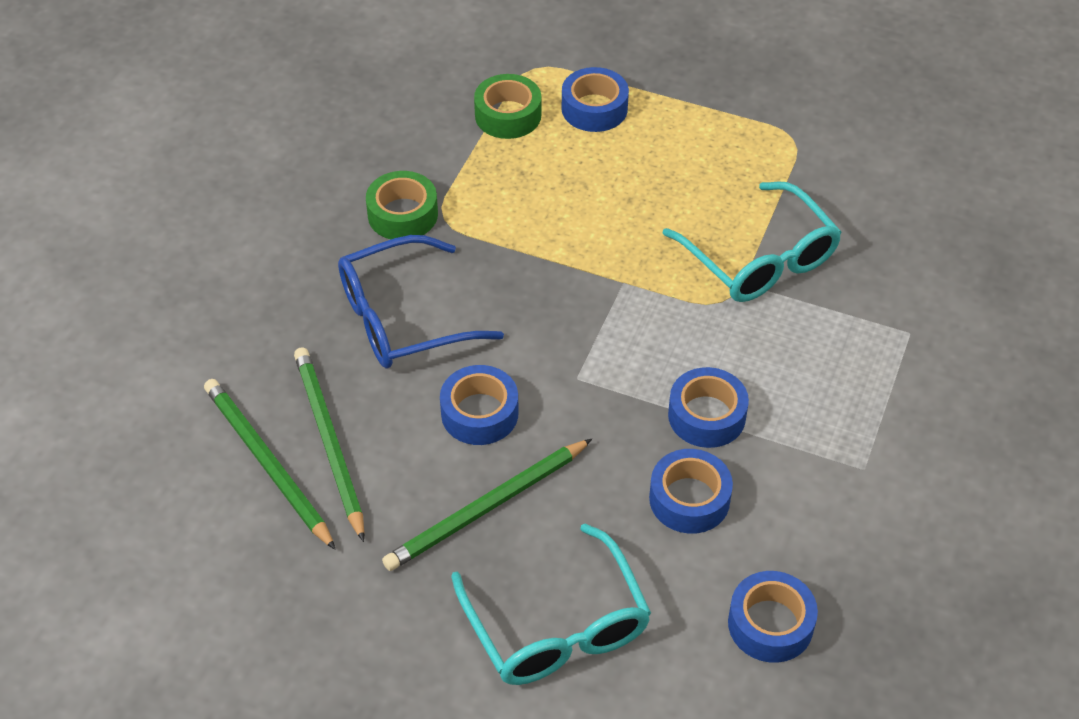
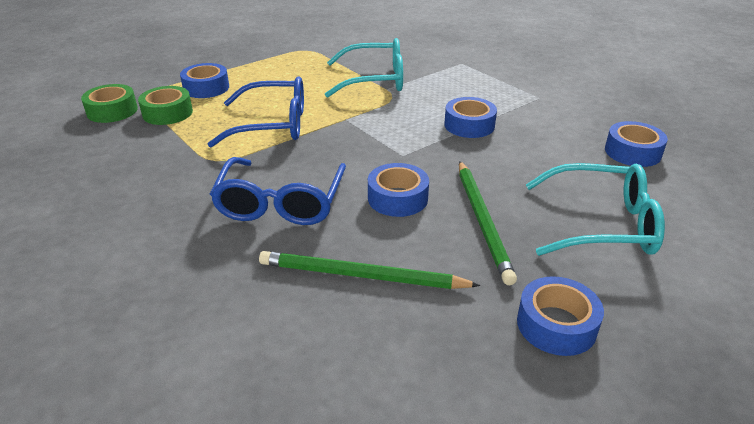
camera: 60 degrees left, 15 degrees down
green pencil [204,379,336,550] -> none
green tape [366,171,438,239] -> green tape moved to [81,84,138,123]
blue tape [649,449,733,534] -> blue tape moved to [517,276,604,356]
none -> blue glasses [208,77,304,147]

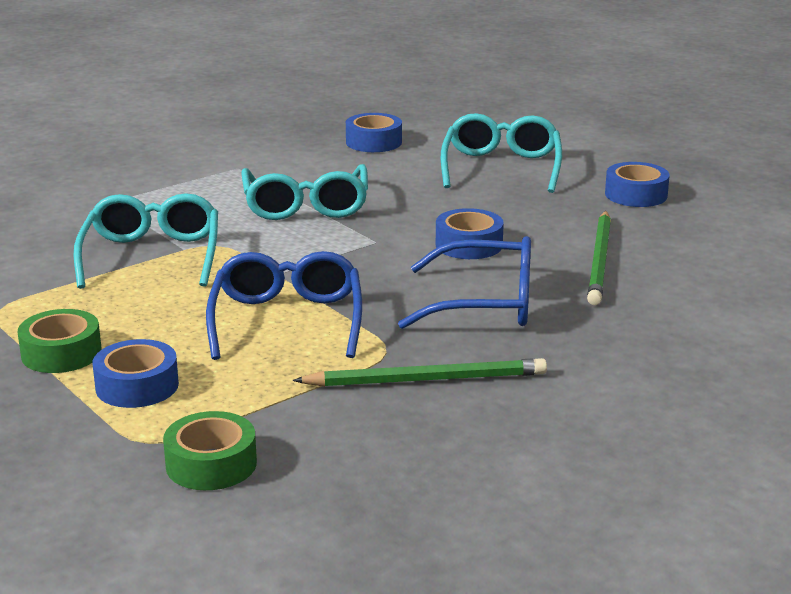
camera: 90 degrees left, 10 degrees down
green tape [138,86,193,125] -> green tape moved to [18,309,102,373]
blue tape [444,97,497,138] -> turquoise glasses [242,164,368,220]
green pencil [459,161,517,285] -> green pencil moved to [293,358,547,387]

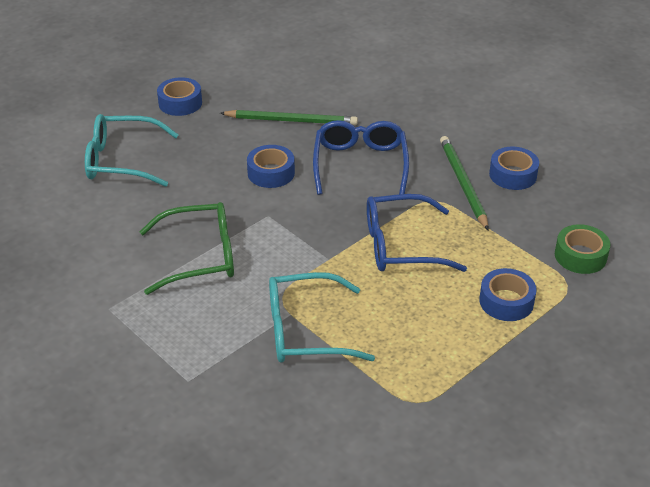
camera: 95 degrees left, 15 degrees up
green tape [18,309,102,373] -> none
turquoise glasses [242,164,368,220] -> green glasses [139,202,234,295]
blue tape [346,113,402,152] -> blue tape moved to [489,147,539,190]

